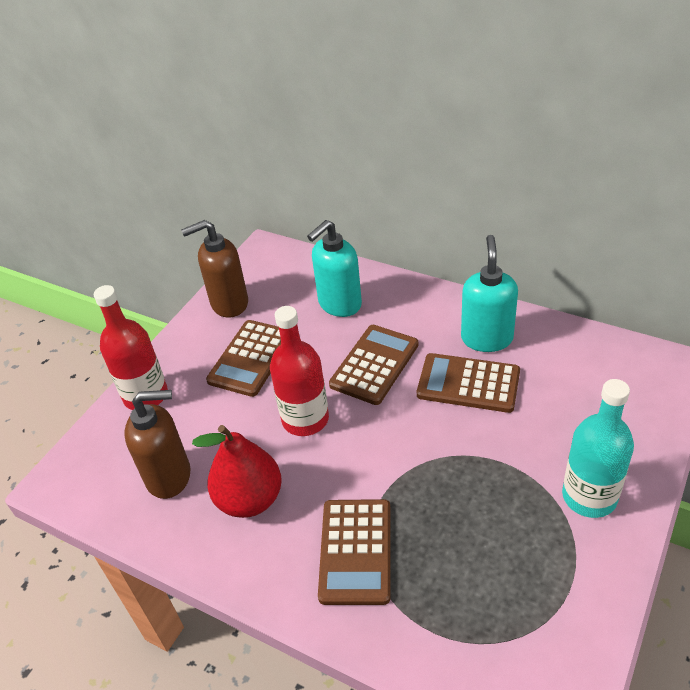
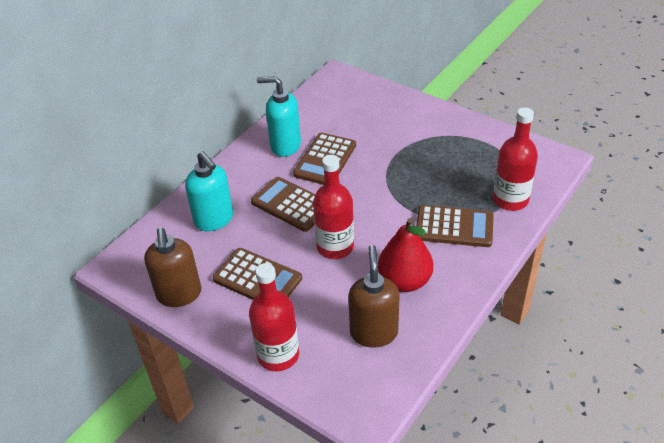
camera: 85 degrees left, 0 degrees up
turquoise bottle [562,379,634,518] -> none
none -> red bottle [493,107,538,211]

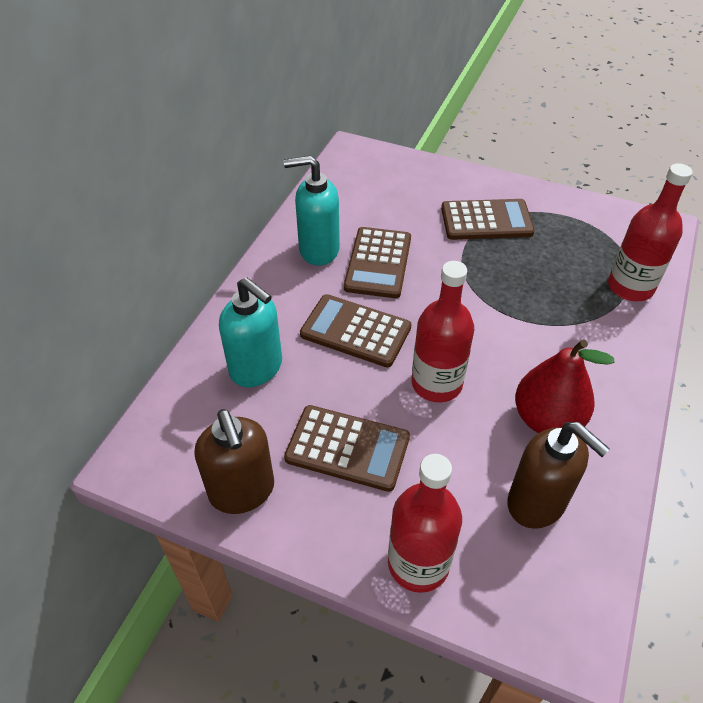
camera: 15 degrees left, 5 degrees up
brown soap dispenser [348,245,400,348] -> brown soap dispenser turned 150 degrees clockwise [507,422,610,529]
brown calculator [416,205,494,247] -> brown calculator moved to [441,199,535,240]

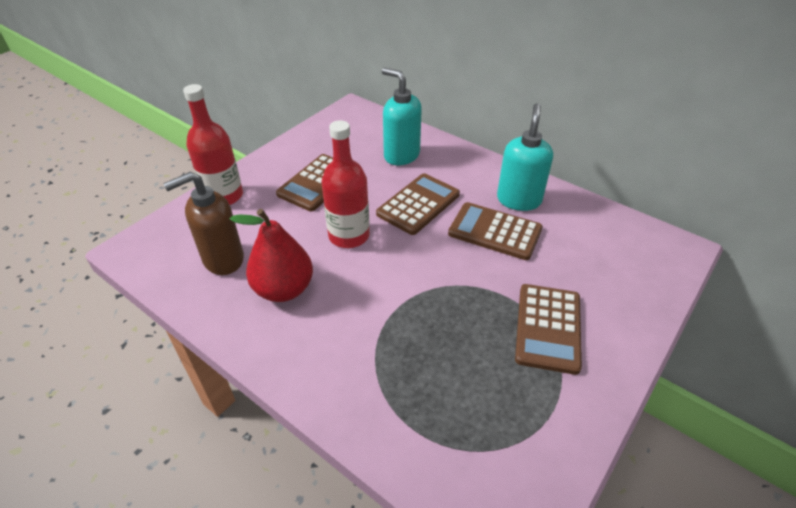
camera: 105 degrees right, 5 degrees down
brown soap dispenser [195,409,274,514] -> none
turquoise soap dispenser [219,277,282,387] -> turquoise soap dispenser turned 75 degrees clockwise [382,68,422,165]
red bottle [608,163,693,301] -> none

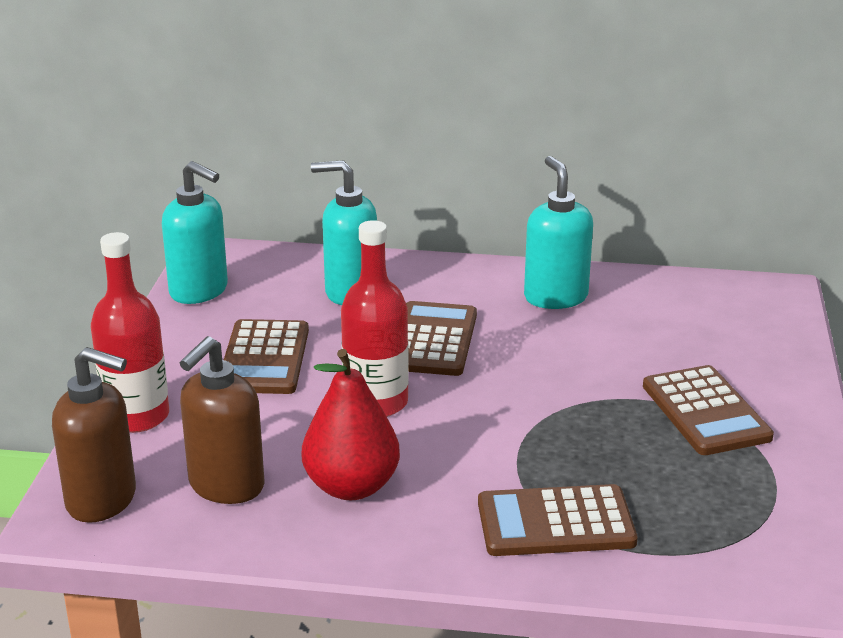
camera: 30 degrees left, 15 degrees down
brown calculator [448,202,543,260] -> brown calculator moved to [478,484,638,556]
none -> brown soap dispenser [52,347,136,523]
none -> turquoise soap dispenser [162,161,228,304]

